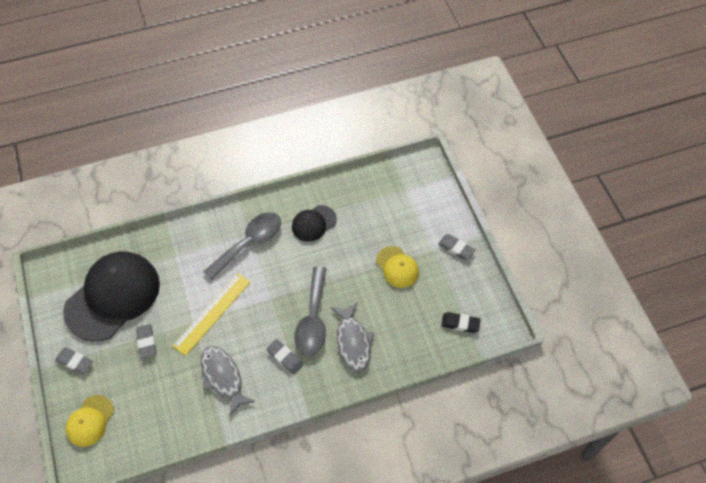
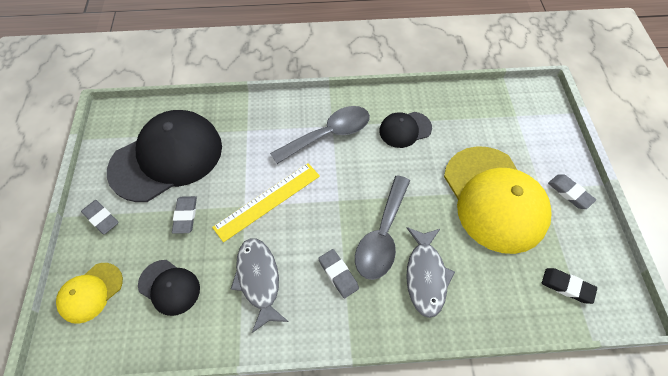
camera: 15 degrees right, 0 degrees up
yellow cap [376,246,419,288] -> yellow cap [444,146,552,254], size x2.06
none -> black cap [138,260,200,316]

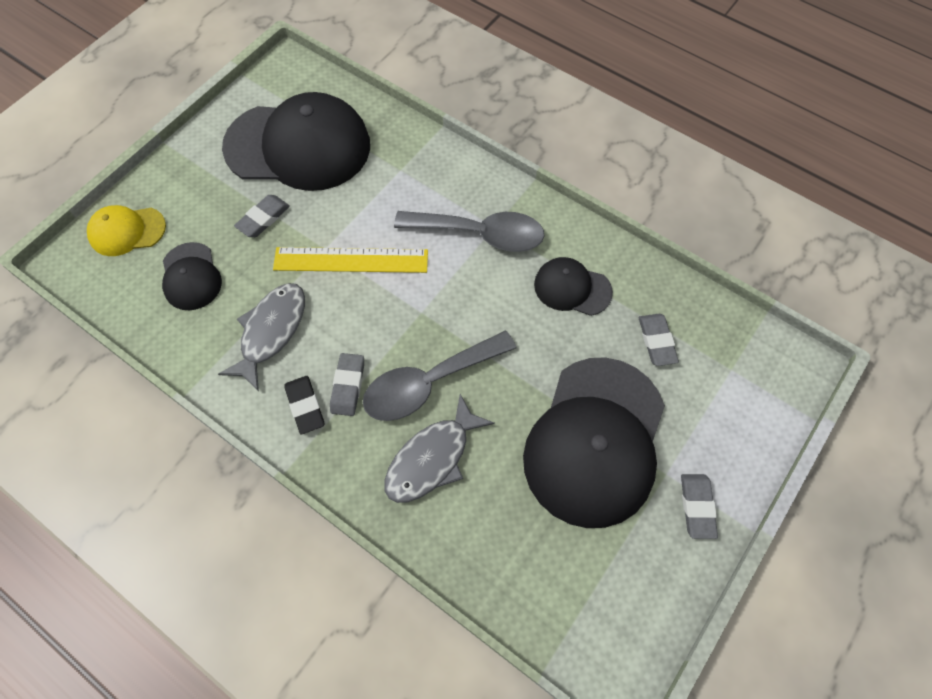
camera: 40 degrees right, 5 degrees up
grey eraser [81,200,119,235] -> grey eraser moved to [639,314,679,366]
yellow cap [444,146,552,254] -> black cap [523,357,665,528]
black eraser [542,268,597,304] -> black eraser moved to [285,376,324,435]

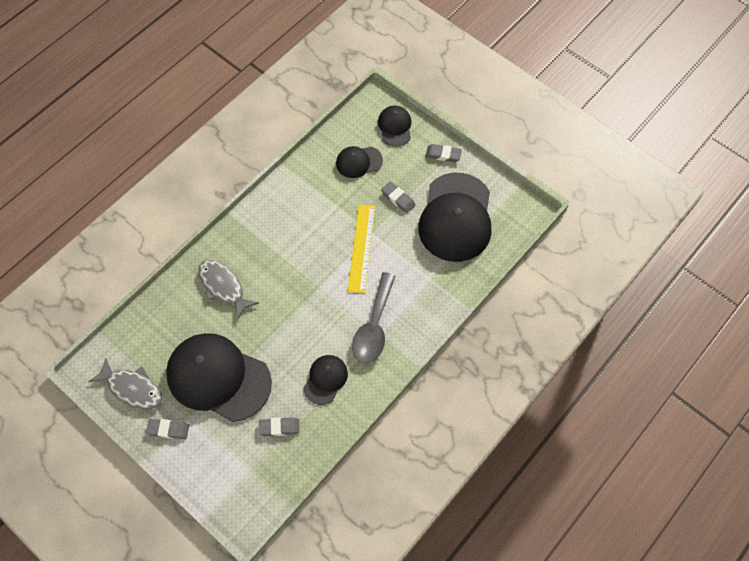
camera: 95 degrees right, 0 degrees up
yellow cap [87,205,166,256] -> black cap [378,106,411,147]
grey fish [218,283,305,392] -> grey fish moved to [89,357,162,409]
black eraser [285,376,324,435] -> none
grey eraser [330,353,364,416] -> grey eraser moved to [426,144,462,162]
grey spoon [363,331,516,421] -> none

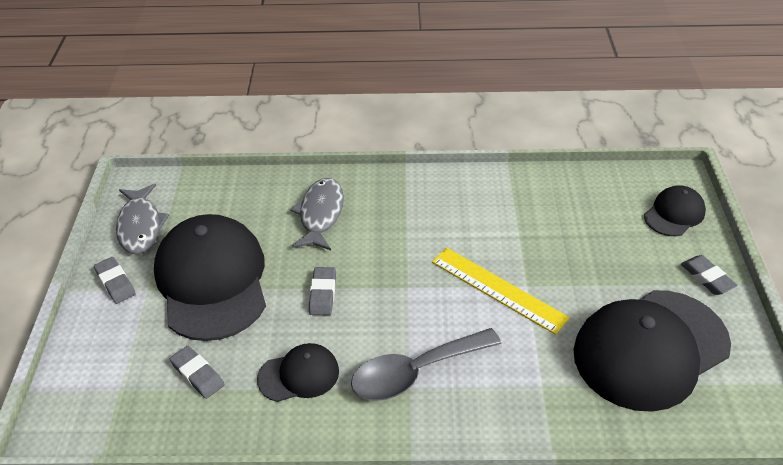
camera: 50 degrees right, 20 degrees down
black cap [336,146,383,178] -> none
yellow ruler [348,205,375,293] -> yellow ruler turned 75 degrees clockwise [432,248,570,335]
grey eraser [381,181,416,213] -> grey eraser moved to [309,267,336,315]

